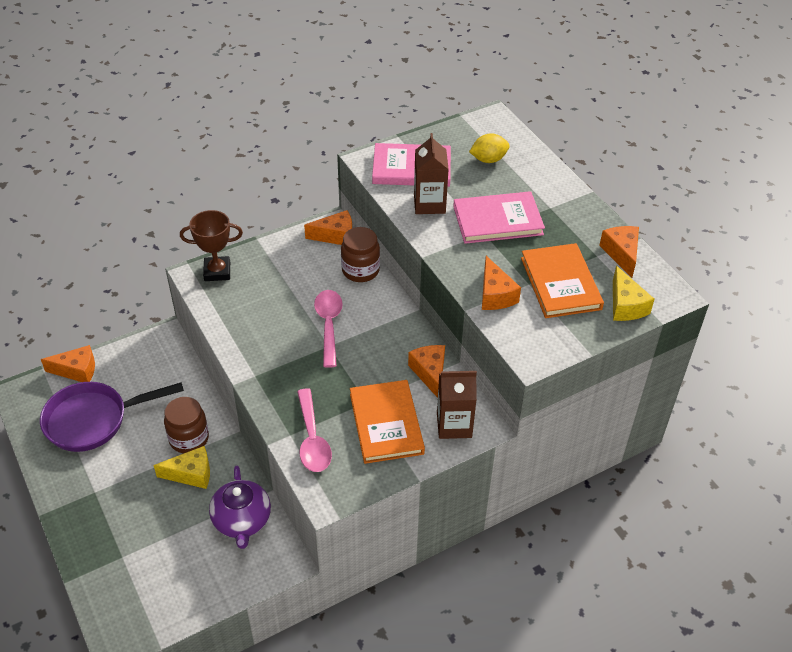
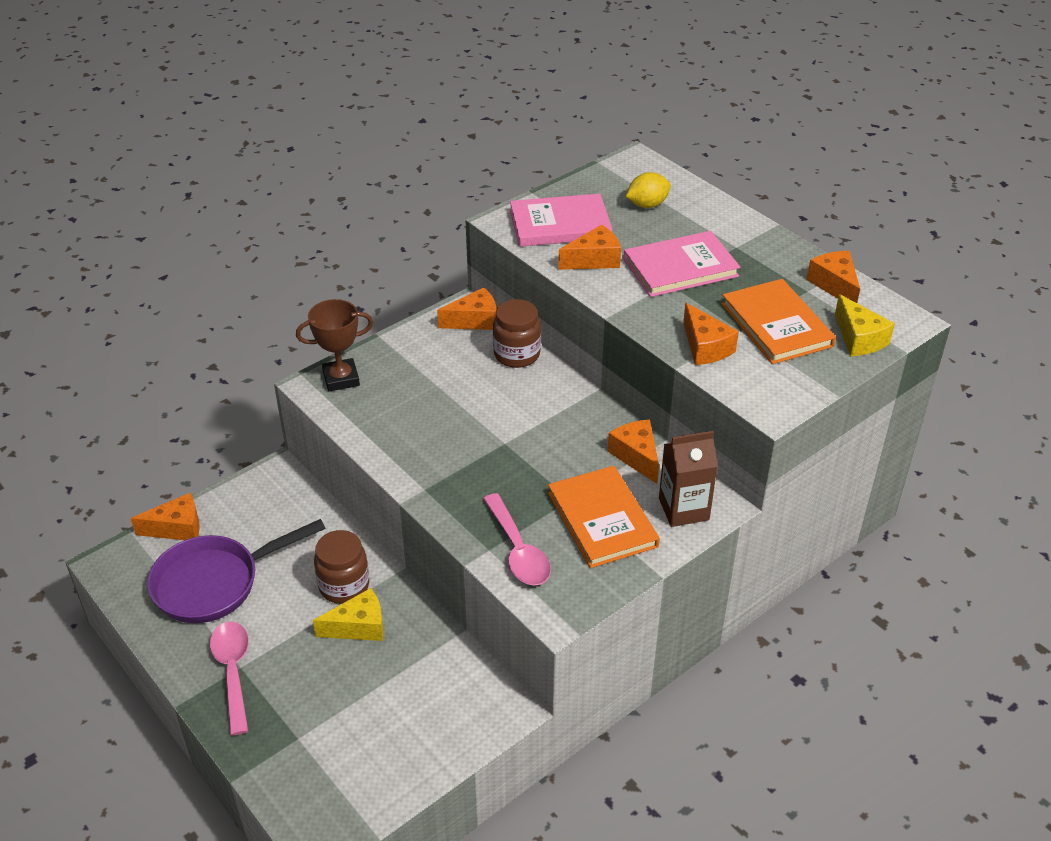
camera: 10 degrees left, 5 degrees down
purple teapot [209,466,271,549] -> none
pink spoon [314,290,343,368] -> pink spoon moved to [210,622,249,735]
brown carton [414,133,449,214] -> orange cheese [558,225,621,270]

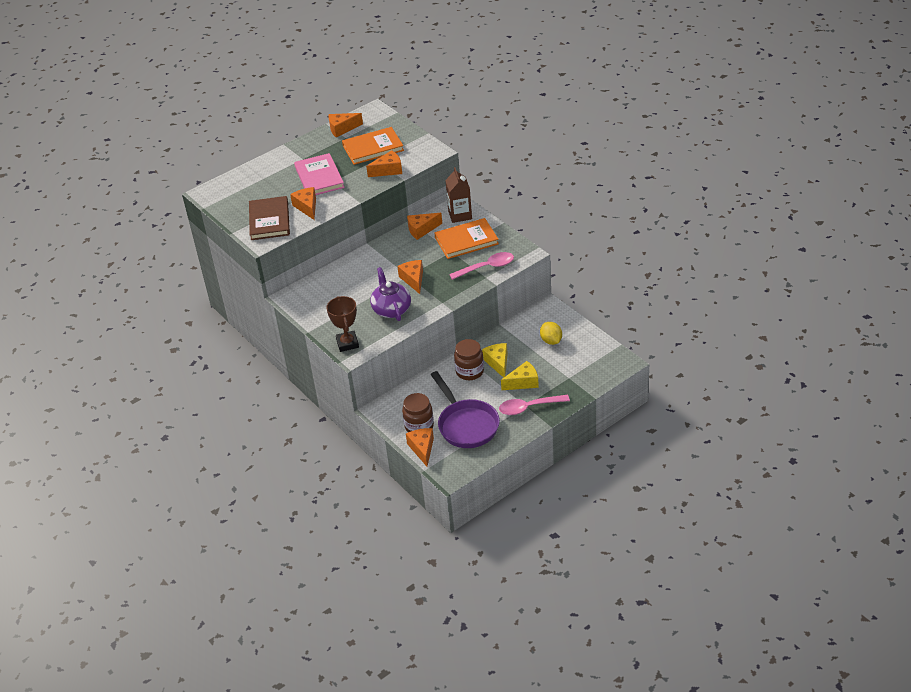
camera: 85 degrees left, 0 degrees up
orange cheese [437,288,496,330] -> orange cheese moved to [397,260,423,294]
brown jar [493,299,541,368] -> brown jar moved to [402,393,434,432]
pink book [510,194,612,247] -> brown book [249,196,290,240]
yellow lemon [626,172,671,208] -> yellow lemon moved to [540,322,562,345]
yellow cheese [835,294,895,356] -> yellow cheese moved to [501,361,539,390]
none -> purple teapot [370,267,411,321]

